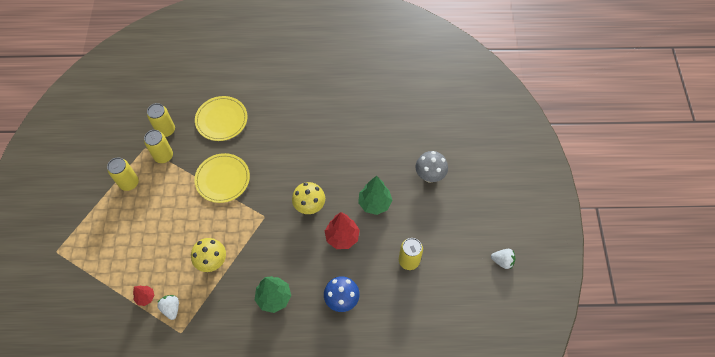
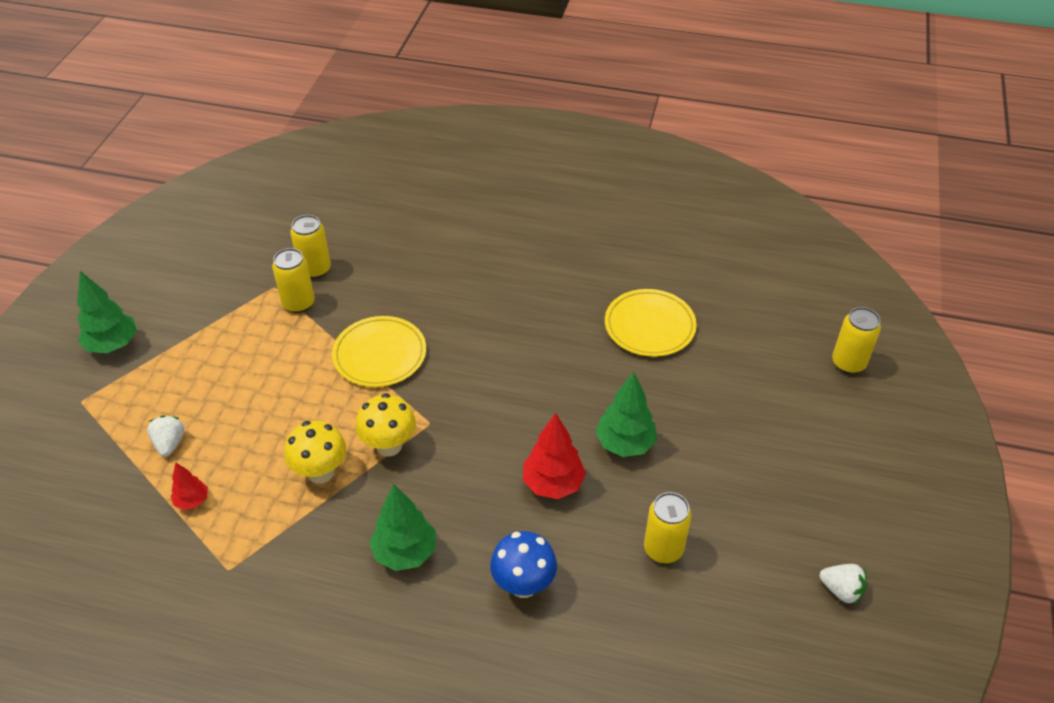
camera: 15 degrees right, 15 degrees down
yellow can [107,157,139,191] -> yellow can moved to [832,307,881,374]
white strawberry [157,295,179,320] -> white strawberry moved to [147,416,184,457]
yellow plate [195,96,247,141] -> yellow plate moved to [605,289,697,357]
yellow mushroom [292,182,325,214] -> yellow mushroom moved to [356,393,416,457]
grey mushroom [415,151,448,183] -> none
none -> green tree [77,271,137,353]

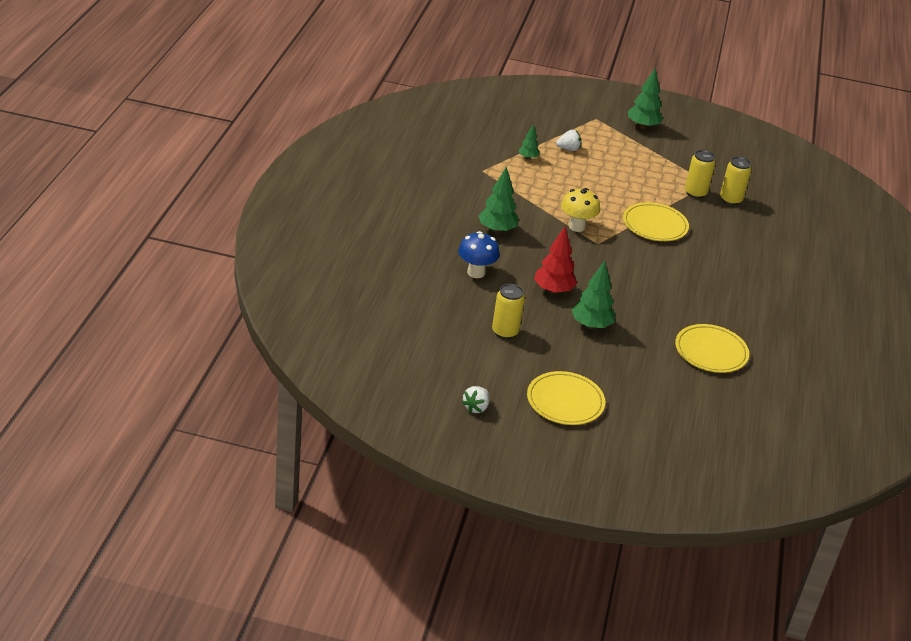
camera: 85 degrees right, 10 degrees down
red tree [171,462,208,510] -> green tree [518,124,539,160]
yellow mushroom [284,421,346,484] -> none
yellow can [832,307,881,374] -> none
none -> yellow plate [527,371,605,425]

